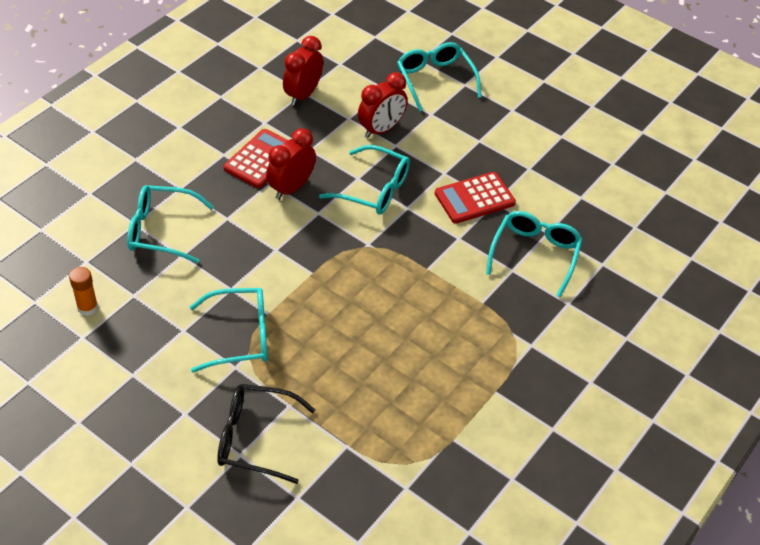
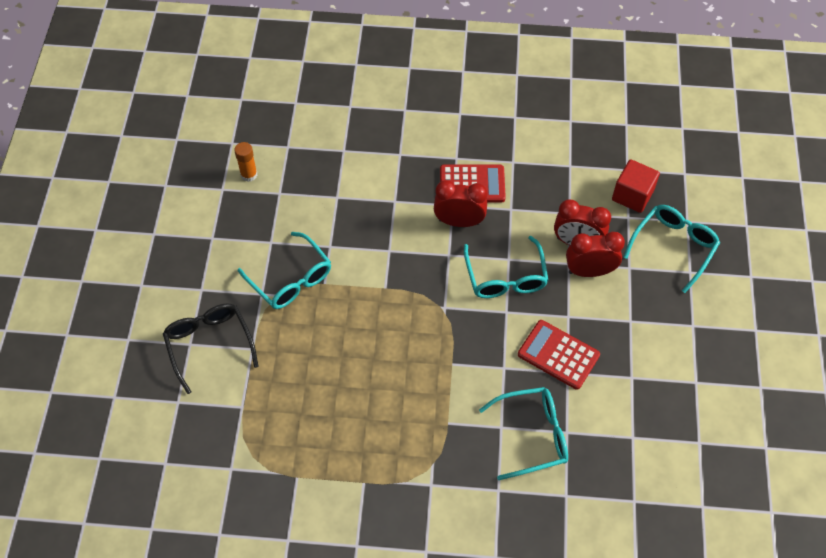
camera: 60 degrees right, 10 degrees up
turquoise glasses [127,185,214,263] -> none
red clock [283,36,323,106] -> red clock moved to [566,232,625,277]
none -> red cube [612,159,660,213]

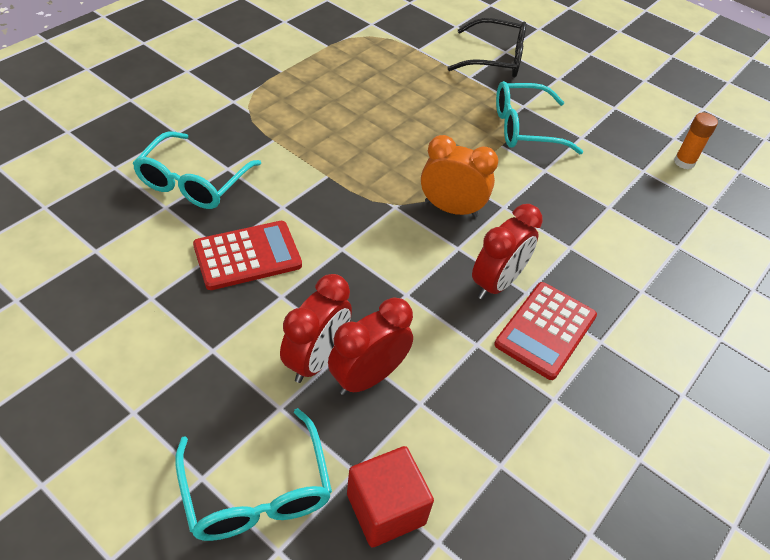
camera: 120 degrees right, 10 degrees down
turquoise glasses [464,236,548,298] -> none
none -> orange clock [421,135,498,218]

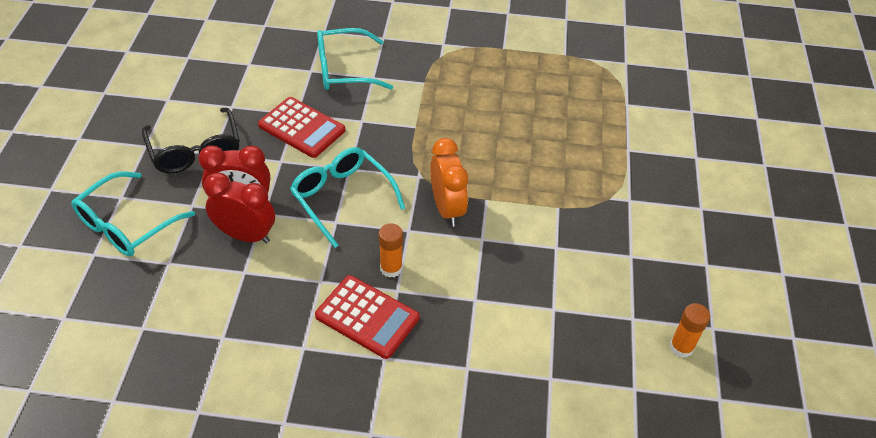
camera: 60 degrees right, 0 degrees up
red cube [347,446,434,548] -> none
black glasses [448,18,527,78] -> black glasses moved to [142,108,240,173]
red clock [472,204,543,300] -> orange glue stick [379,223,403,278]
red calculator [494,282,597,380] -> red calculator turned 150 degrees counterclockwise [315,275,420,359]
turquoise glasses [496,81,583,154] -> turquoise glasses moved to [290,147,405,248]

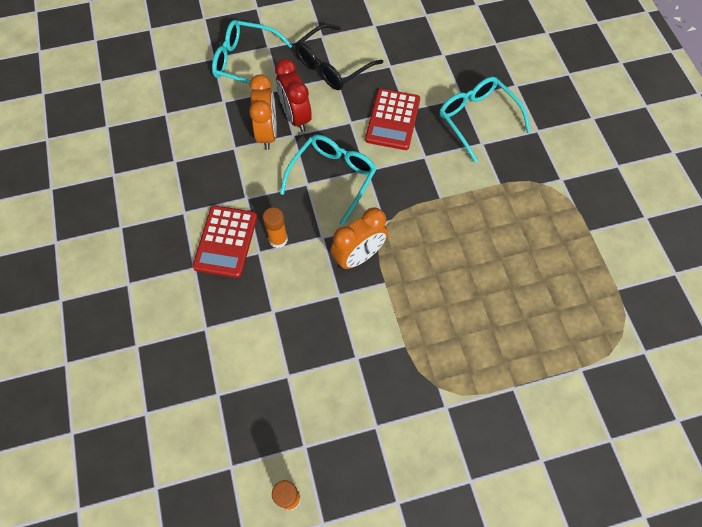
camera: 70 degrees right, 15 degrees up
red clock [204,172,275,244] -> orange clock [249,74,277,150]

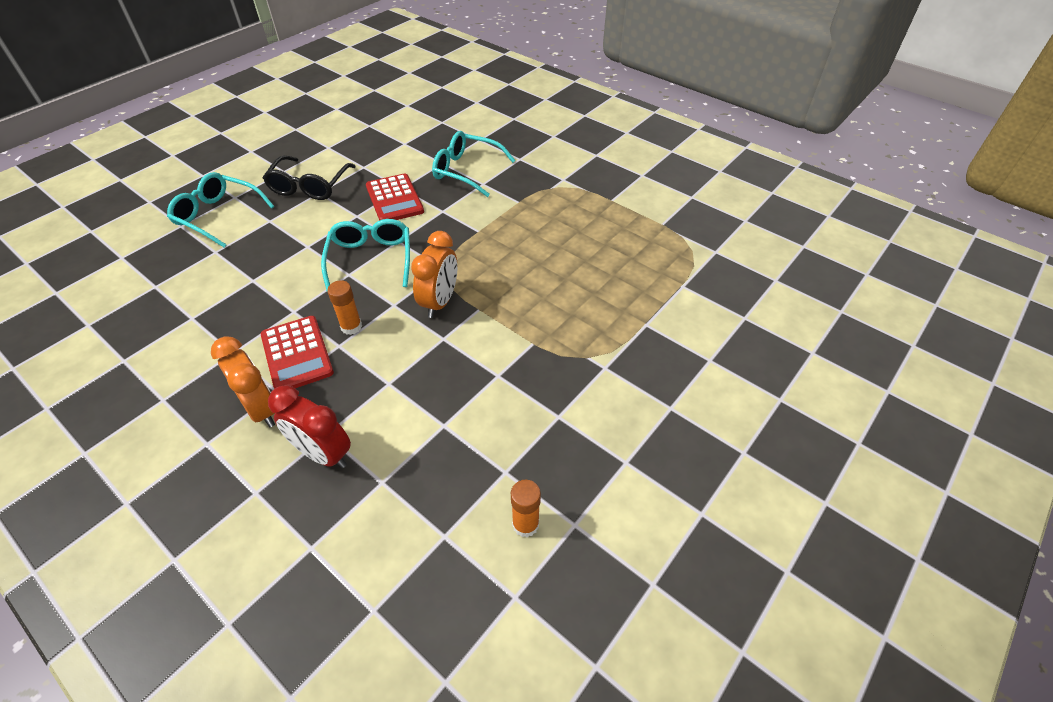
camera: 35 degrees left, 15 degrees down
turquoise glasses [212,20,293,84] -> turquoise glasses turned 45 degrees clockwise [167,172,275,248]
orange clock [249,74,277,150] -> orange clock moved to [211,336,275,427]
red clock [275,59,312,132] -> red clock moved to [268,385,351,468]

